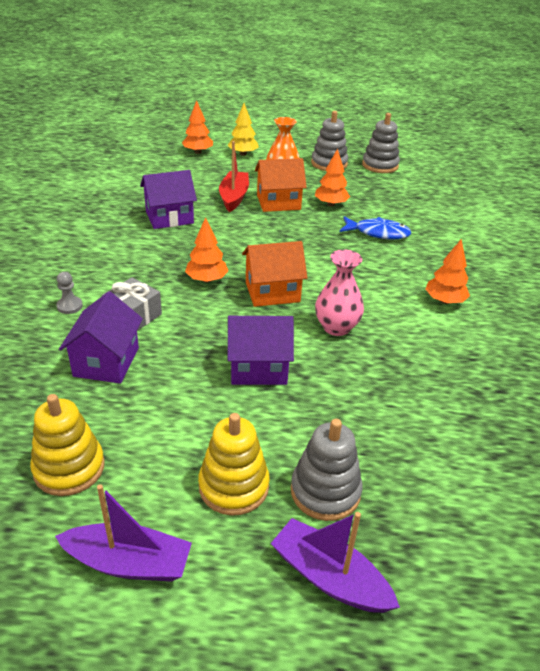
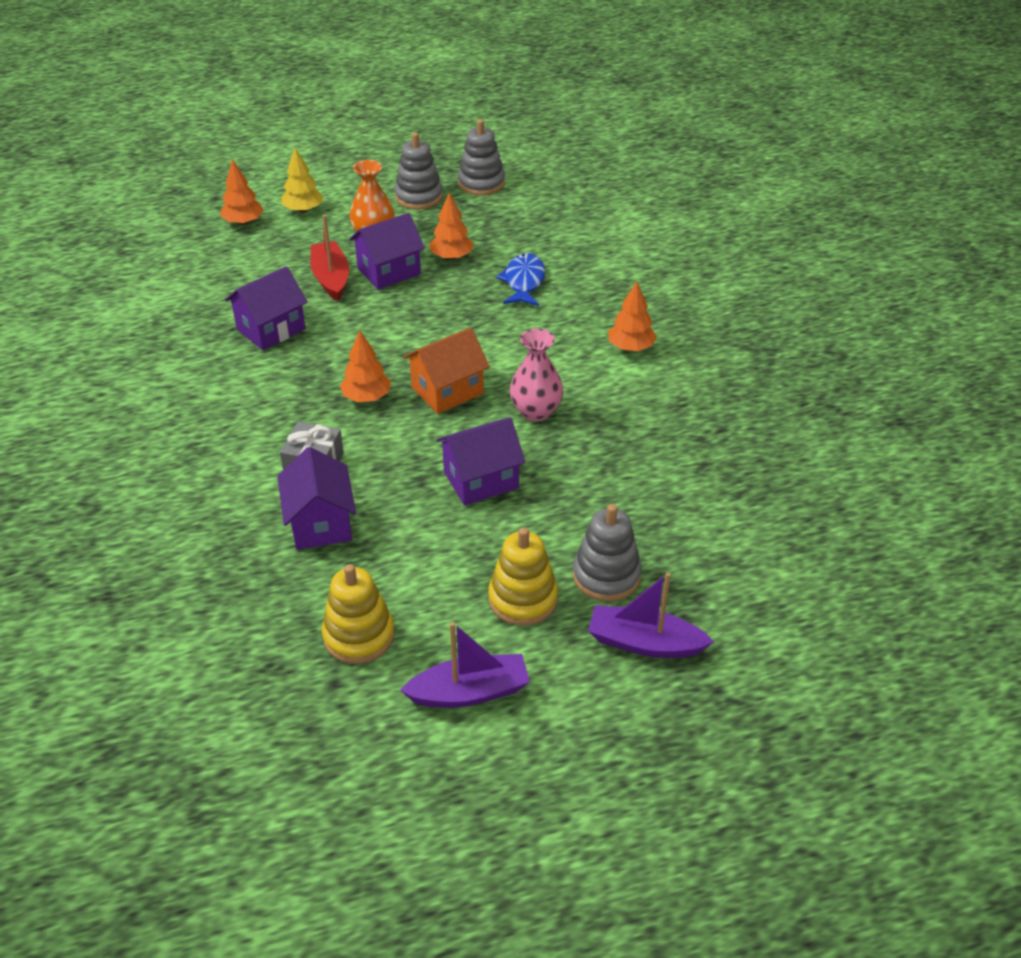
camera: 20 degrees left, 5 degrees up
grey pawn [56,272,83,314] -> none
orange house [255,158,307,212] -> purple house [349,213,425,290]
blue fish [340,216,411,239] -> blue fish turned 75 degrees counterclockwise [496,253,545,306]

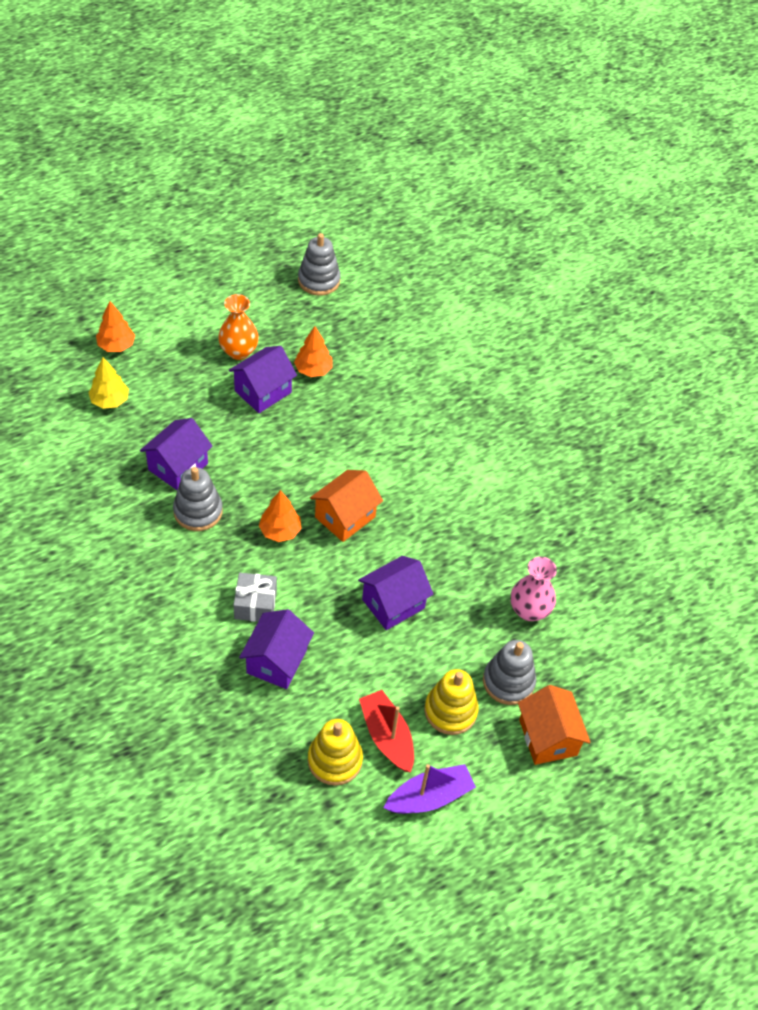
camera: 15 degrees left, 10 degrees up
purple house [277,447,356,550] -> purple house turned 45 degrees clockwise [239,609,314,689]
yellow tree [281,148,324,213] -> yellow tree moved to [88,357,129,409]
red boat [310,215,349,301] -> red boat moved to [359,690,414,772]
grey stacking toy [394,132,443,209] -> grey stacking toy moved to [173,467,223,531]
blue fish [496,253,545,306] -> none
pink vase [510,328,563,421] -> pink vase moved to [511,556,557,621]
purple boat [588,573,714,658] -> orange house [518,685,591,765]
orange tree [608,281,657,351] -> none

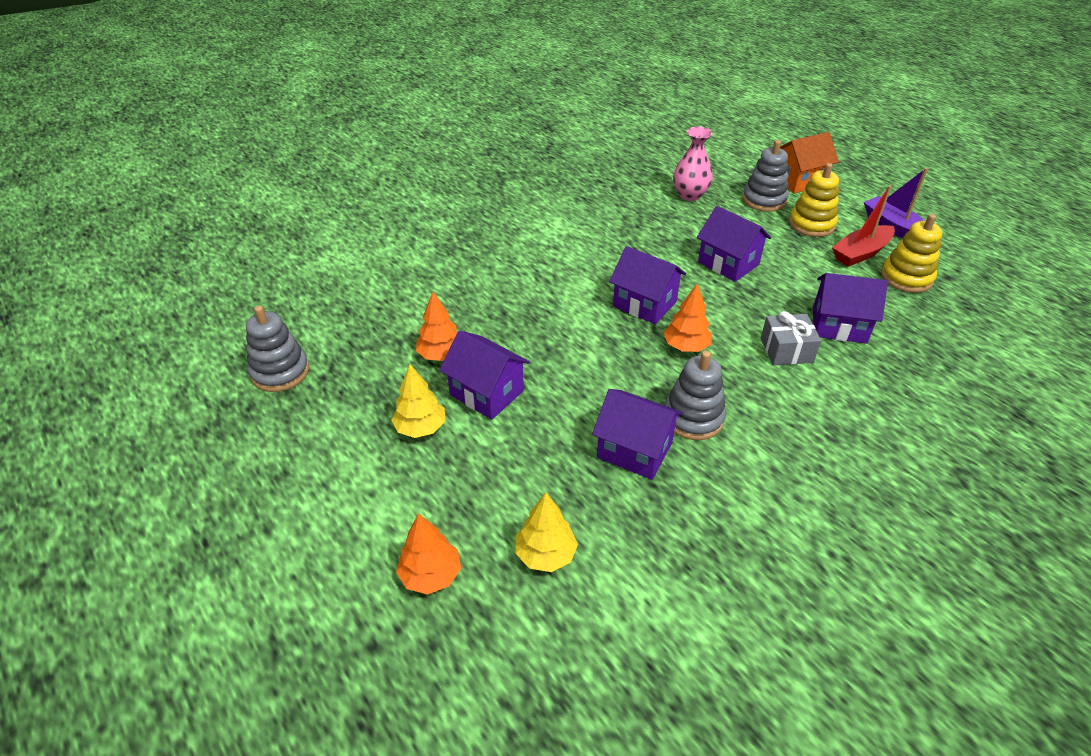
camera: 95 degrees left, 10 degrees down
orange vase [218,294,259,360] -> yellow tree [391,364,445,438]
orange house [310,470,383,542] -> purple house [609,246,686,324]

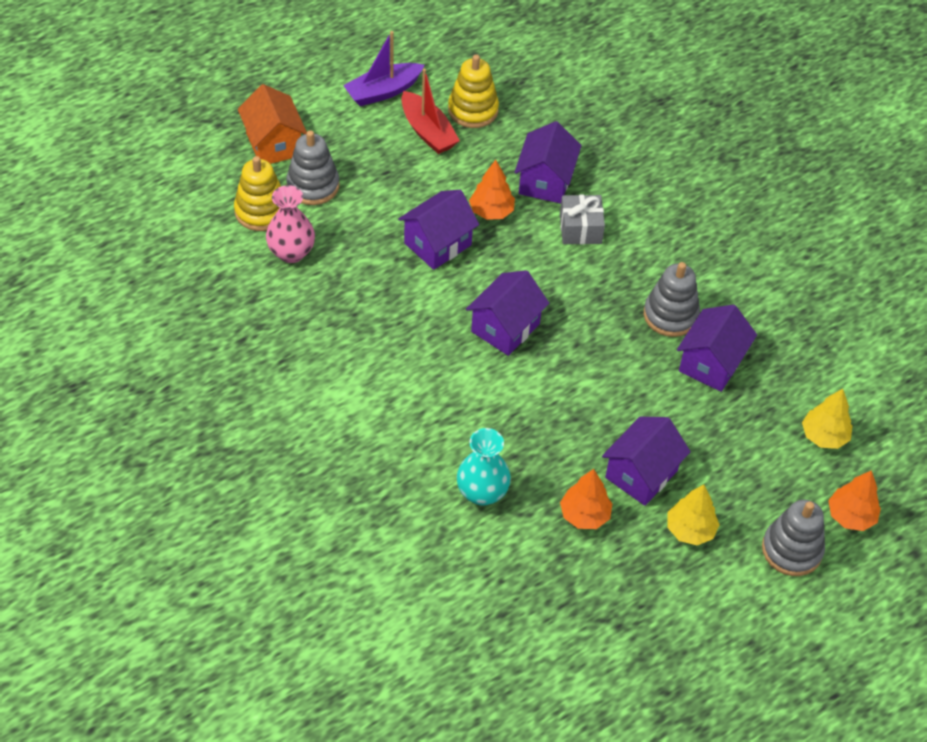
camera: 90 degrees left, 10 degrees up
grey stacking toy [246,305,309,392] -> grey stacking toy moved to [762,500,825,576]
orange tree [663,283,712,352] -> orange tree moved to [469,160,515,220]
yellow stacking toy [789,163,839,237] -> yellow stacking toy moved to [234,156,281,231]
none -> turquoise vase [457,428,511,506]

